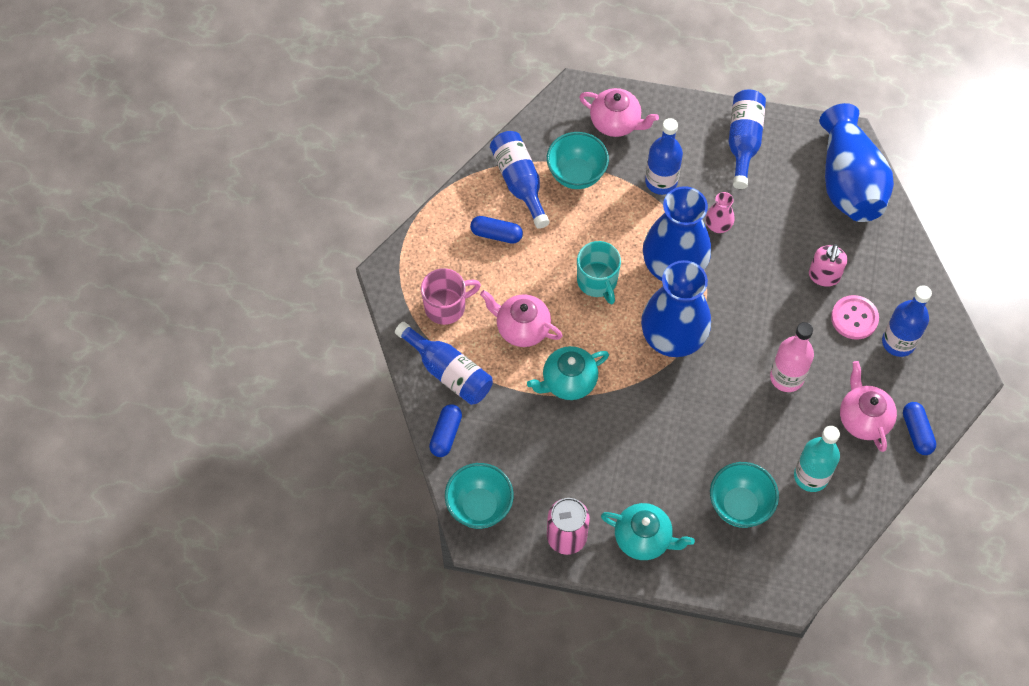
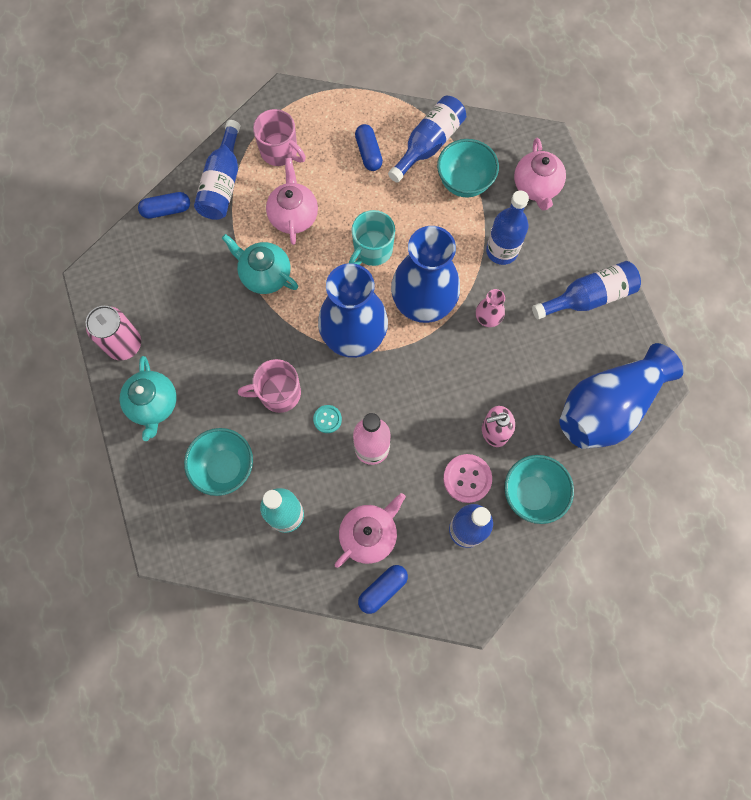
camera: 60 degrees right, 10 degrees up
turquoise bowl [445,463,514,529] -> turquoise bowl moved to [504,455,574,524]
none -> pink mug [238,359,301,413]
none -> turquoise button [313,405,342,433]

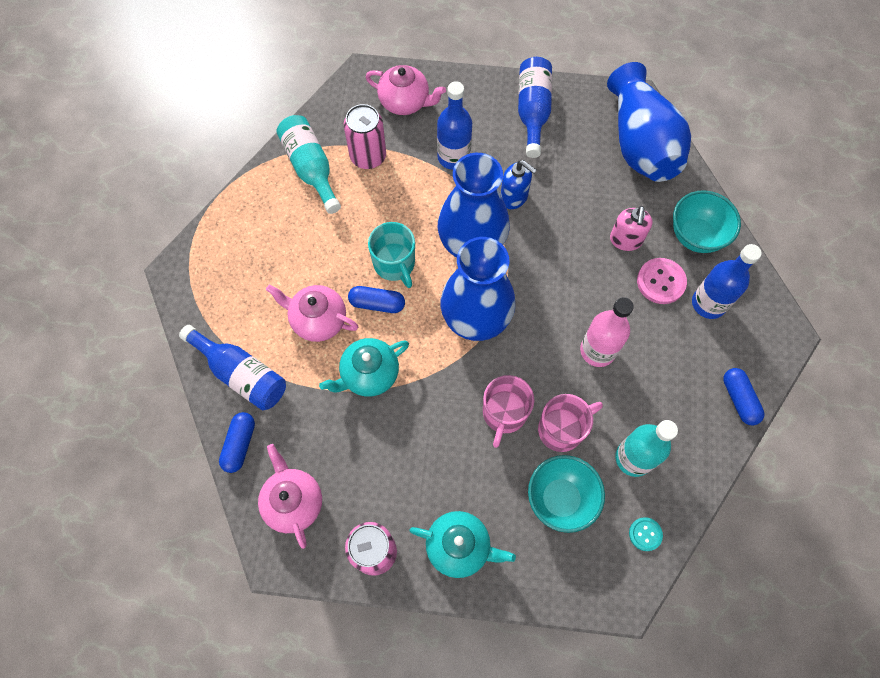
camera: 65 degrees left, 5 degrees down
pink mug [253,109,306,166] -> pink mug moved to [538,394,603,452]
turquoise button [313,405,342,433] -> turquoise button moved to [629,517,663,551]
pink teapot [335,493,406,568] -> pink teapot moved to [258,444,322,549]
blue capsule [355,124,383,171] -> blue capsule moved to [348,286,405,313]
blue bottle [388,96,466,183] -> turquoise bottle [276,115,341,214]
turquoise bowl [437,139,499,198] -> pink can [344,104,386,169]
pink vase [476,289,505,327] -> blue soap dispenser [500,160,537,209]

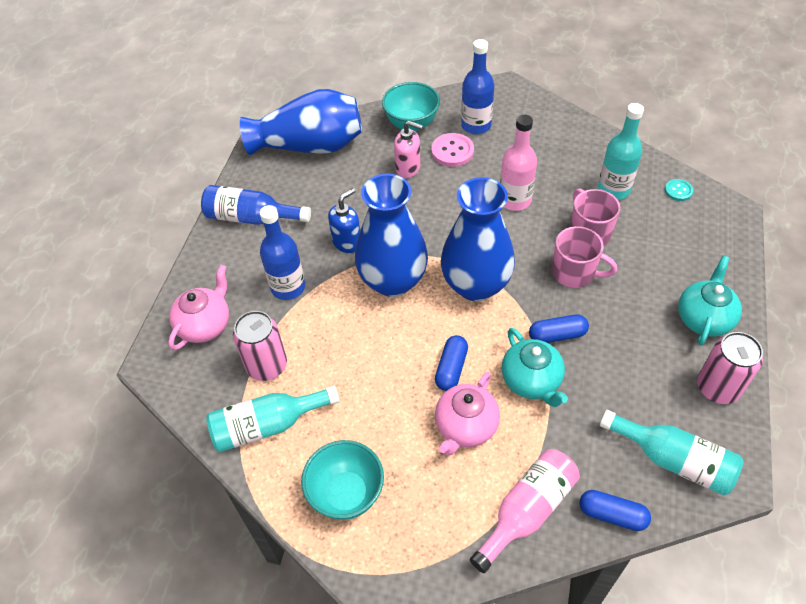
camera: 80 degrees left, 15 degrees down
blue bottle [179,325,286,410] -> pink bottle [470,449,580,573]
pink teapot [258,444,322,549] -> turquoise bottle [600,410,744,496]
turquoise mug [368,222,415,288] -> none
turquoise bowl [528,455,605,533] -> turquoise bowl moved to [301,440,384,520]
blue capsule [723,368,765,426] -> blue capsule moved to [529,314,589,343]

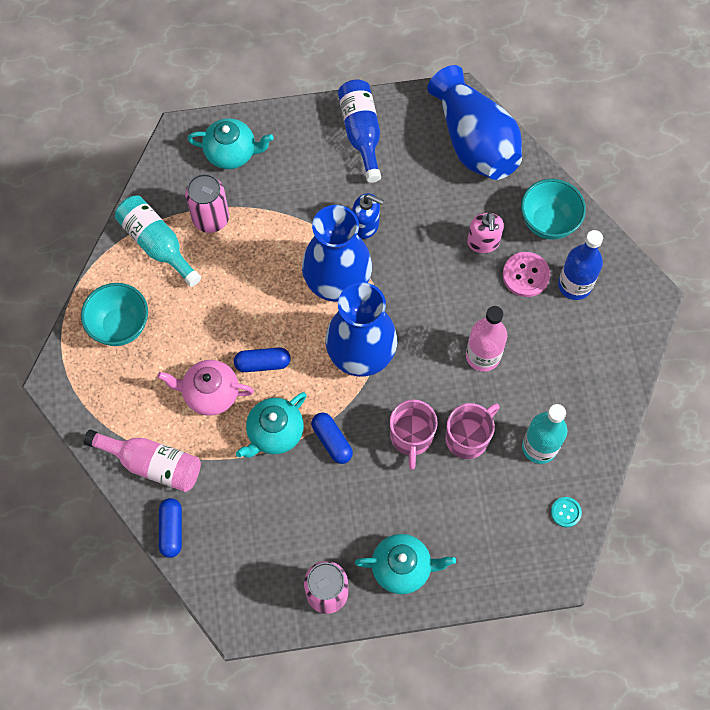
camera: 65 degrees right, 15 degrees up
pink teapot [168,265,229,350] -> turquoise teapot [187,118,274,169]
blue bottle [260,205,305,300] -> none
turquoise bottle [600,410,744,496] -> none

